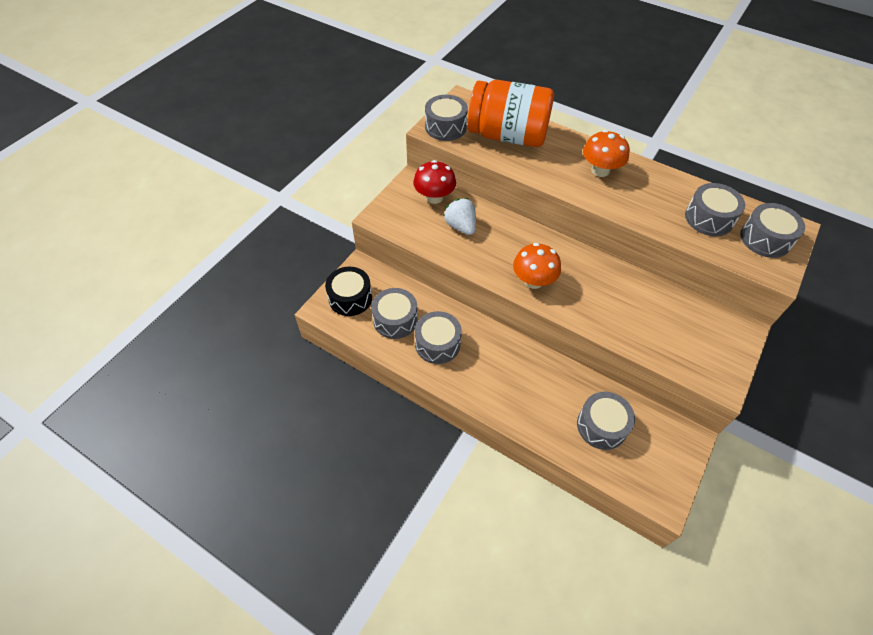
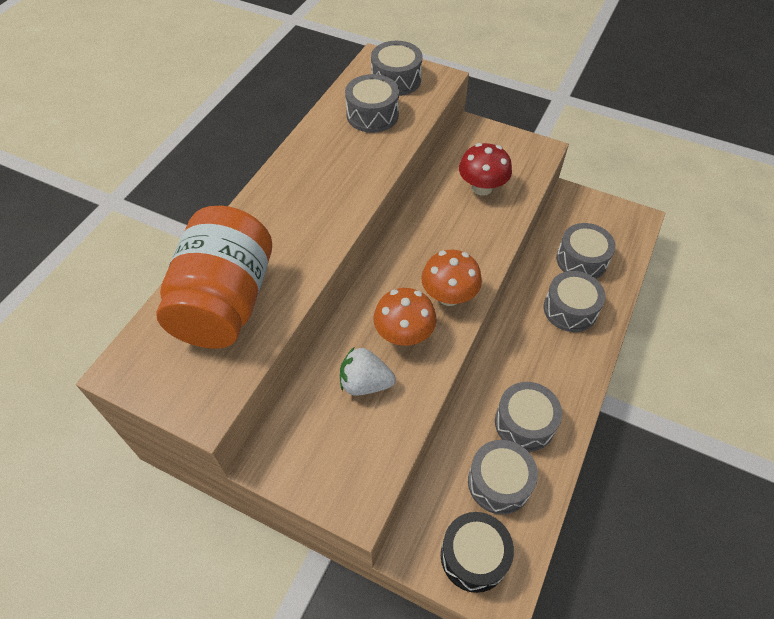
camera: 95 degrees left, 0 degrees up
red mushroom [413,160,456,204] -> red mushroom moved to [459,143,512,196]
grey drum [425,95,468,141] -> grey drum moved to [544,271,606,332]
white strawberry [444,198,476,235] -> white strawberry turned 45 degrees clockwise [340,347,396,395]
orange mushroom [583,130,630,177] -> orange mushroom moved to [373,288,437,346]

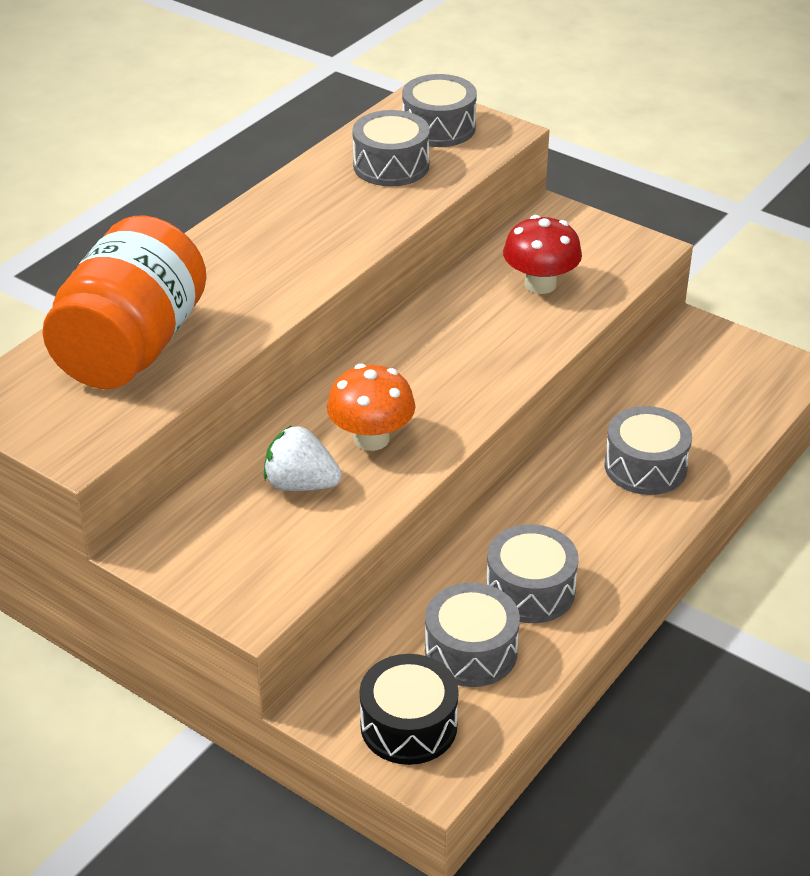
camera: 10 degrees right, 15 degrees down
orange mushroom [421,250,482,306] -> none
grey drum [556,223,616,279] -> none

